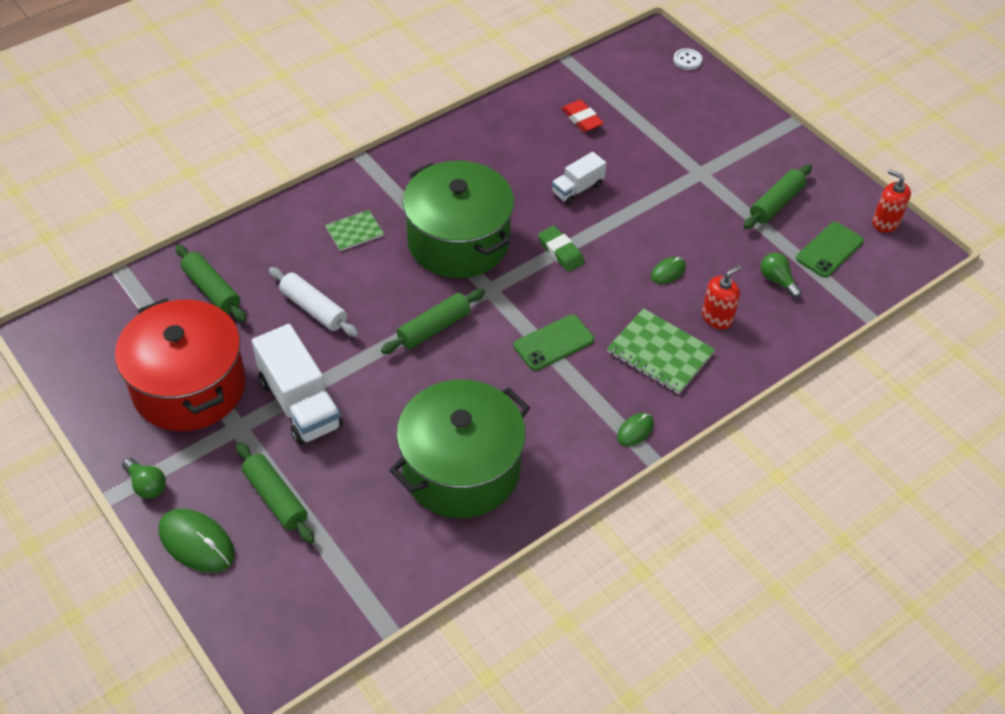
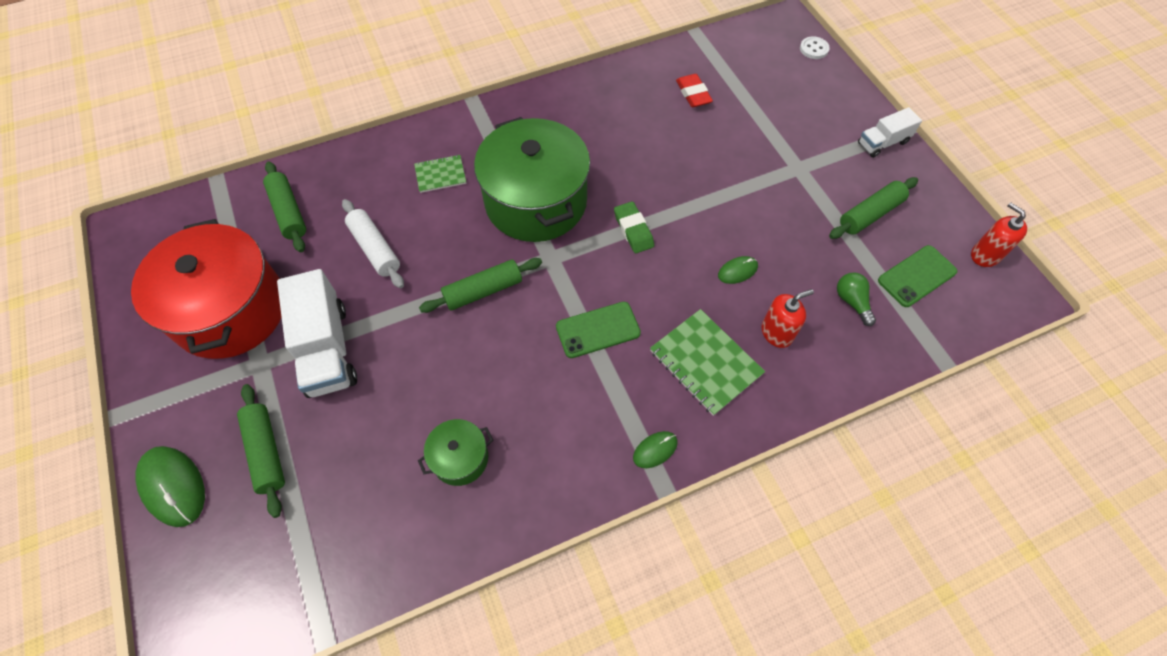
camera: 15 degrees right, 10 degrees up
green light bulb [122,458,166,499] -> none
green pot [389,380,530,518] -> green pot [418,419,493,486], size x0.45
white truck [552,152,606,205] -> white truck moved to [858,107,922,158]

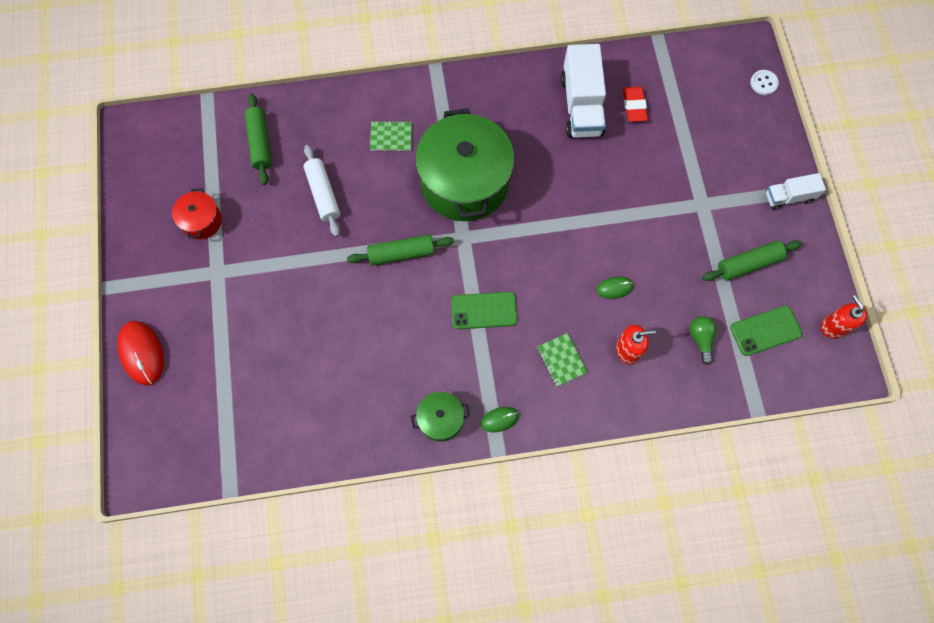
camera: 15 degrees right, 10 degrees up
red pot [131,219,282,359] -> red pot [172,189,222,239], size x0.45
green mouse [135,446,205,527] -> red mouse [117,321,164,386]
green rolling pin [237,384,285,518] -> none
white truck [277,269,357,398] -> white truck moved to [561,44,606,138]
green pot [418,419,493,486] -> green pot moved to [411,392,470,442]
green eraser [614,201,654,253] -> none
green notebook [650,309,765,416] -> green notebook [537,333,588,386], size x0.60

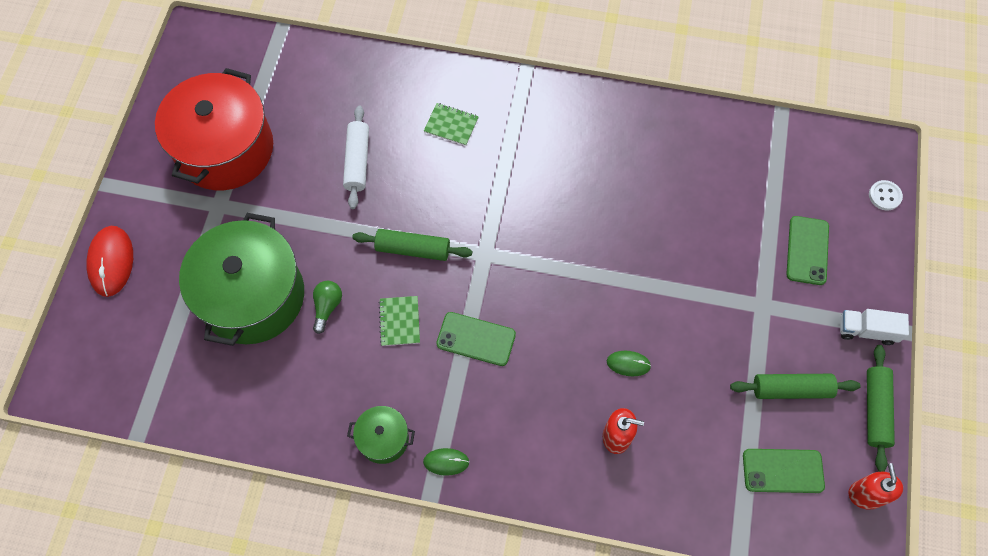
camera: 20 degrees right, 5 degrees down
red pot [172,189,222,239] -> red pot [155,68,273,190], size x2.20
green rolling pin [244,93,272,185] -> green rolling pin moved to [867,345,895,472]
green pot [415,108,515,221] -> green pot moved to [179,213,304,346]
green notebook [537,333,588,386] -> green notebook moved to [379,296,420,346]
white truck [561,44,606,138] -> none
red eraser [623,86,648,122] -> none
green light bulb [690,316,717,365] -> green light bulb moved to [313,281,342,334]
none -> green phone [786,216,829,285]

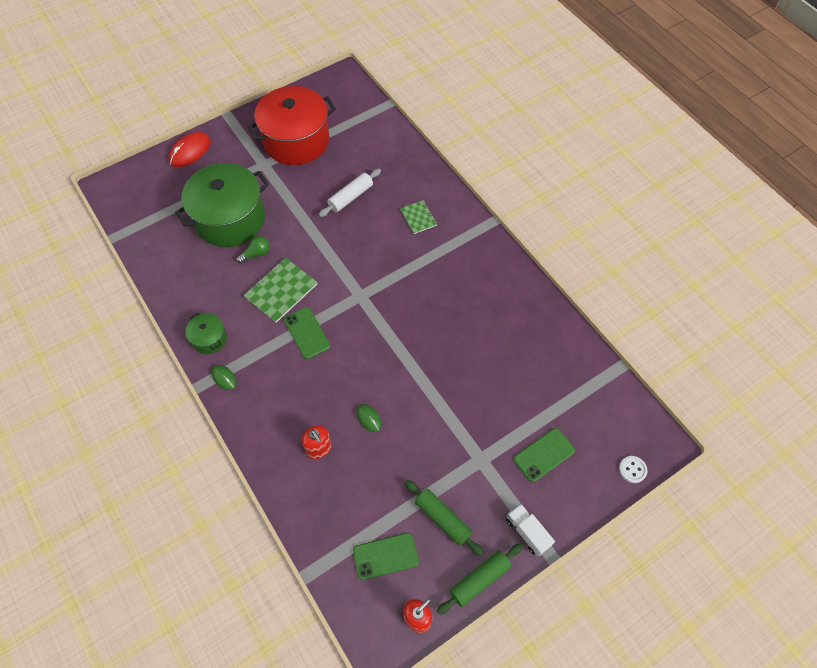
camera: 45 degrees right, 5 degrees down
green rolling pin [352,229,472,261] -> none
green notebook [379,296,420,346] -> green notebook [243,258,318,323], size x1.68
green phone [743,449,825,493] -> green phone turned 60 degrees counterclockwise [353,533,419,580]

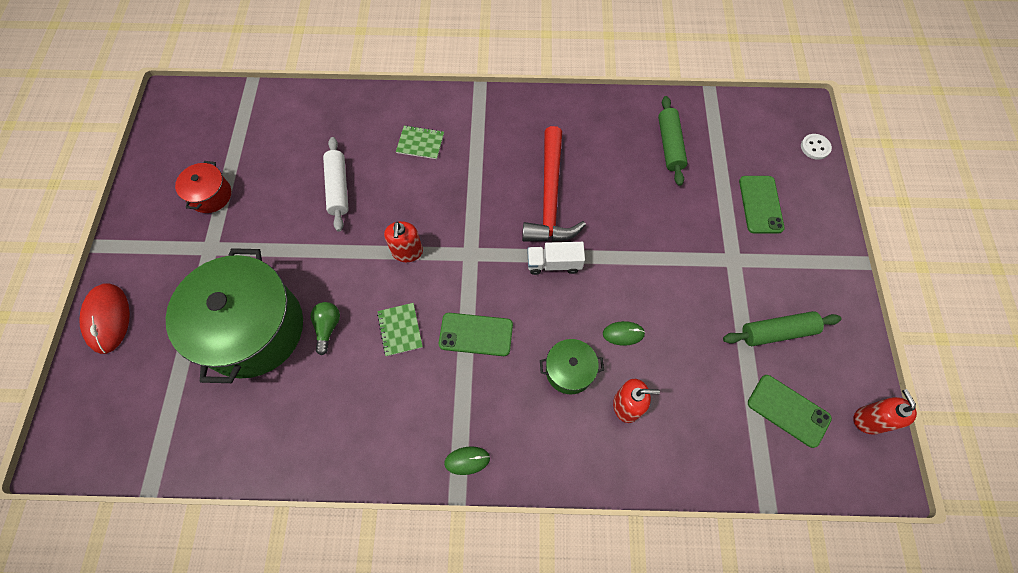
camera: 55 degrees left, 5 degrees up
green pot [185,313,227,354] -> green pot moved to [540,339,604,394]
green notebook [243,258,318,323] -> green notebook [377,303,423,356], size x0.60
red pot [247,86,336,165] -> red pot [175,161,231,213], size x0.45
green phone [353,533,419,580] -> green phone turned 75 degrees counterclockwise [748,375,832,448]
green rolling pin [437,544,523,615] -> green rolling pin moved to [658,96,688,186]
white truck [506,504,555,557] -> white truck moved to [527,242,585,275]
none -> red soap dispenser [384,221,423,262]
none -> red hammer [522,126,586,242]

